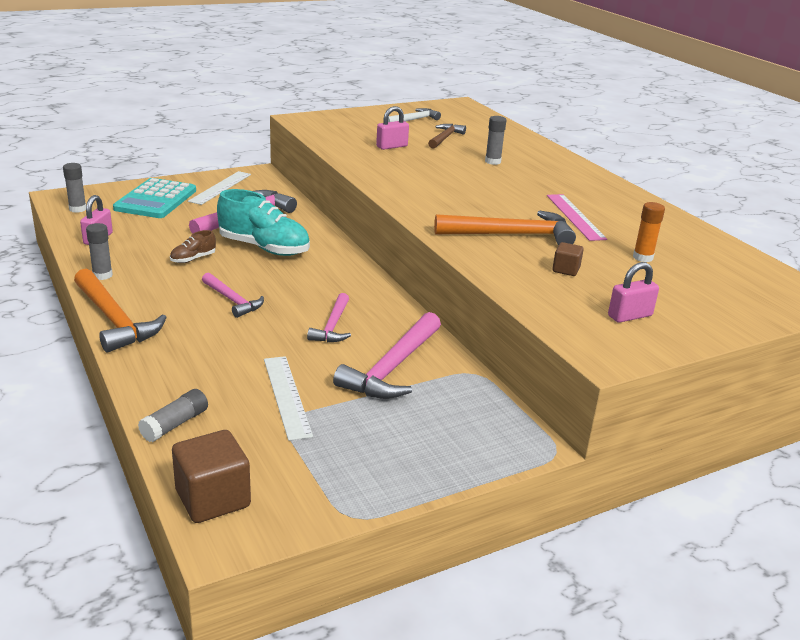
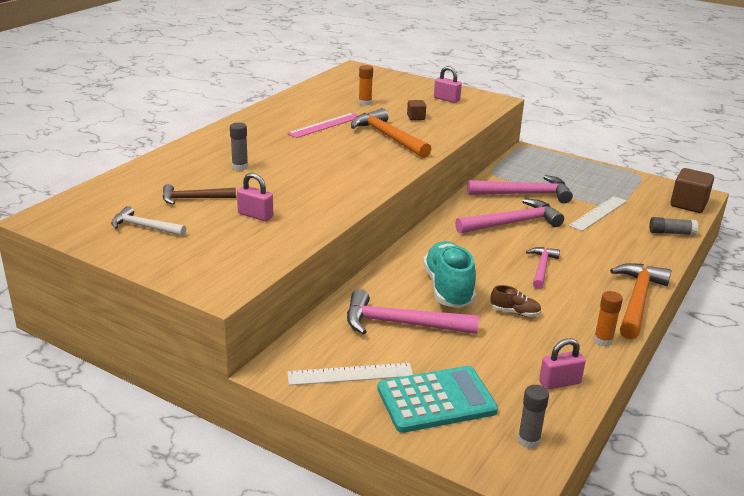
camera: 120 degrees left, 0 degrees up
grey glue stick [86,223,113,280] -> orange glue stick [594,291,623,347]
pink hammer [307,293,351,342] -> pink hammer [455,199,564,234], size x1.67

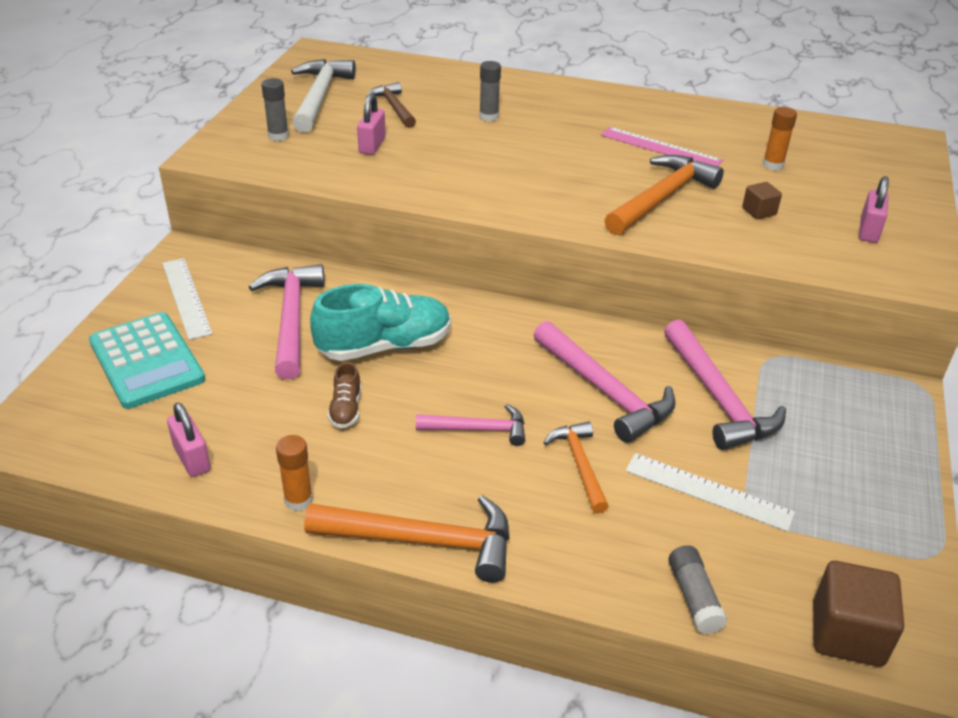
camera: 75 degrees right, 10 degrees up
white hammer [111,206,186,236] -> white hammer [291,59,356,133], size x1.67
grey glue stick [518,385,549,449] -> grey glue stick moved to [261,78,289,141]
none -> orange hammer [544,421,609,514]

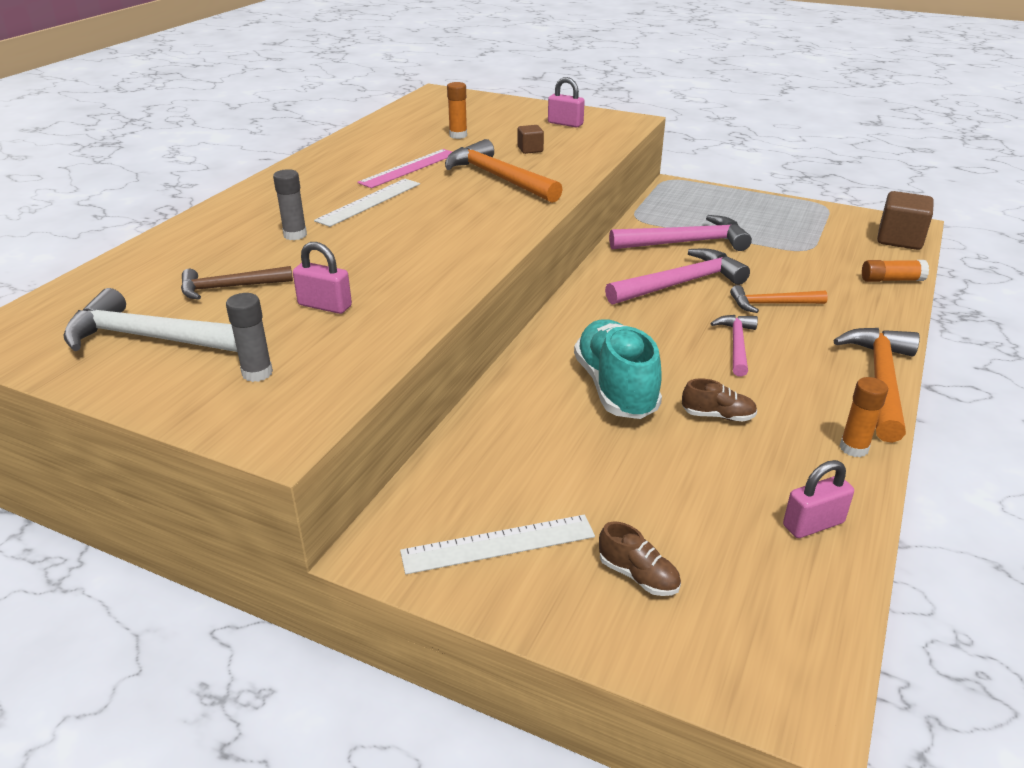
camera: 80 degrees left, 5 degrees down
turquoise calculator [89,312,205,409] -> brown shoe [599,521,681,596]
pink hammer [249,264,324,380] -> none
white ruler [625,453,795,532] -> white ruler moved to [314,179,420,227]
grey glue stick [669,545,727,634] -> orange glue stick [862,260,929,282]

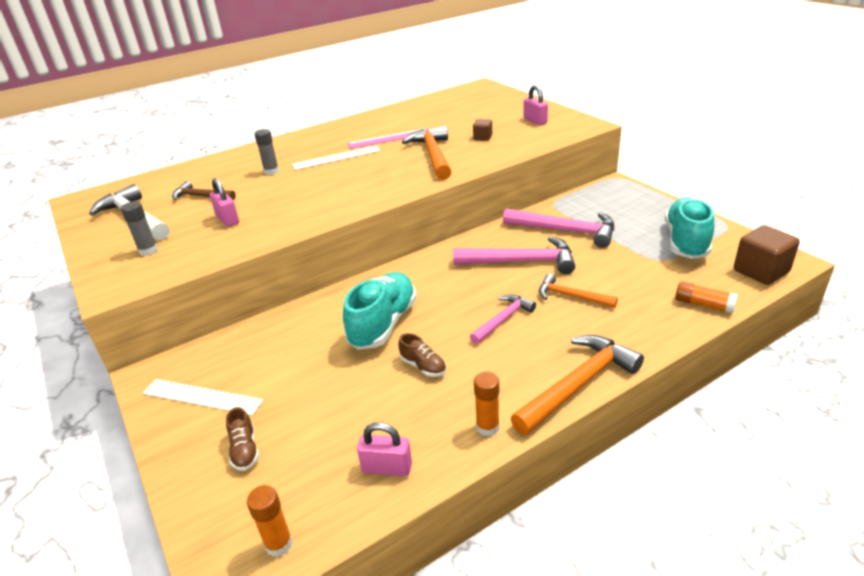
camera: 35 degrees right, 0 degrees up
orange glue stick [447,82,467,139] -> orange glue stick moved to [247,485,293,557]
none -> turquoise shoe [665,197,714,259]

